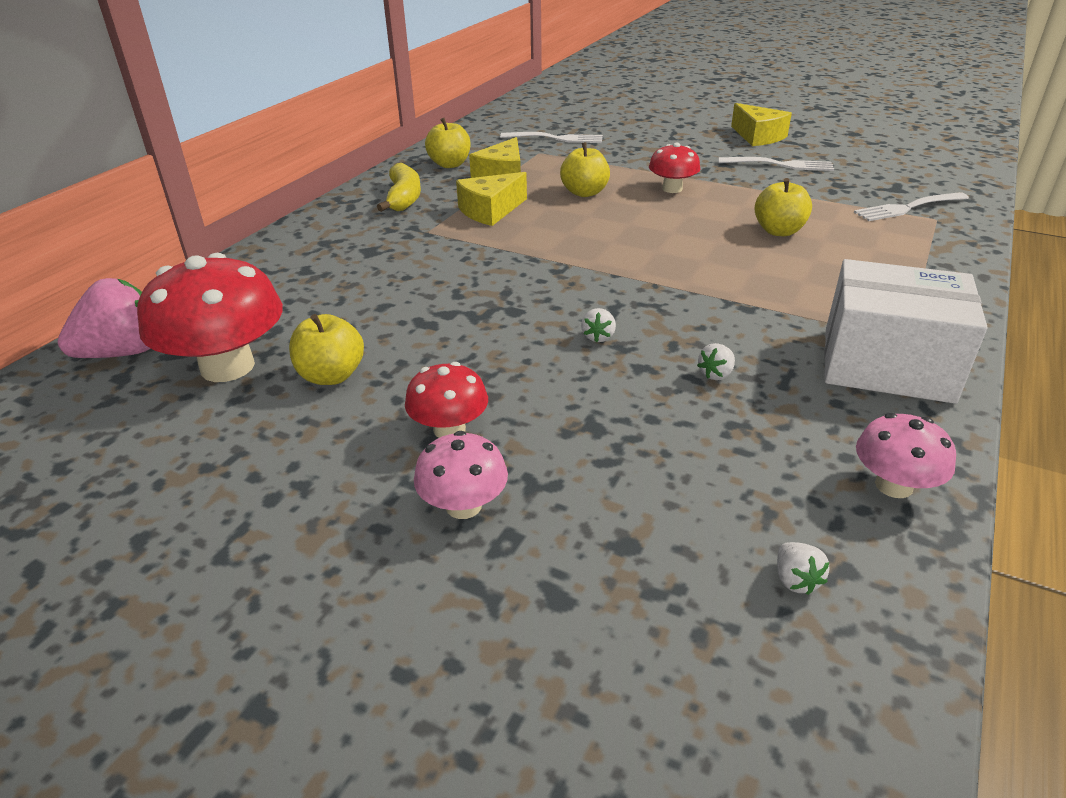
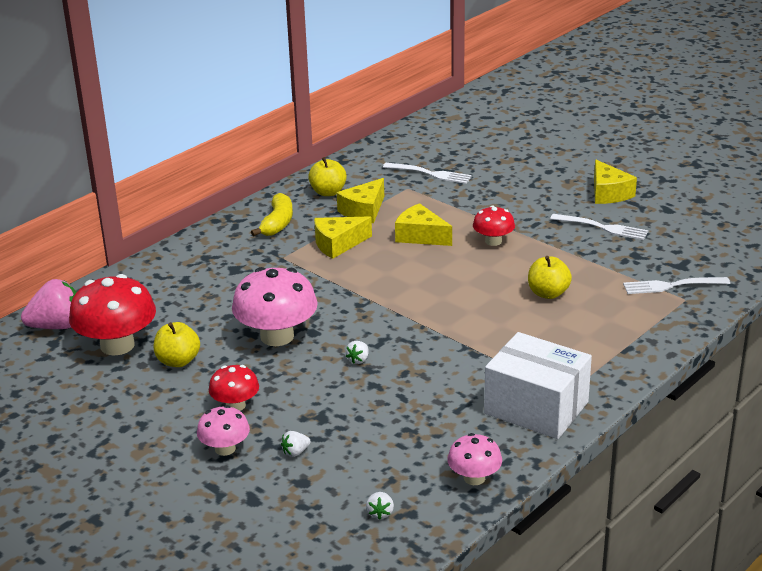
camera: 15 degrees right, 5 degrees down
yellow apple [560,142,610,197] -> yellow cheese [395,203,452,246]
white strawberry [697,343,735,380] -> white strawberry moved to [281,431,311,457]
none -> pink mushroom [232,267,318,346]

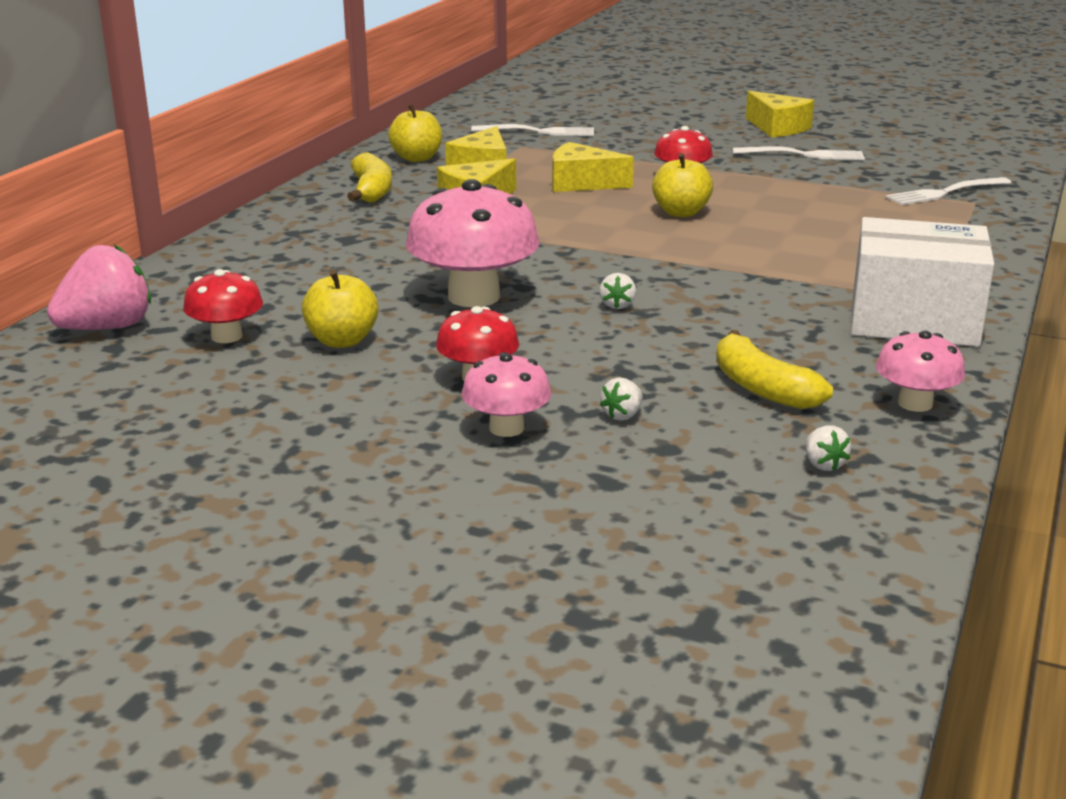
camera: 20 degrees left, 5 degrees down
red mushroom [69,274,156,356] -> red mushroom [183,269,263,343], size x0.55
yellow apple [528,256,572,299] -> yellow apple moved to [652,153,713,217]
none -> yellow banana [716,330,833,409]

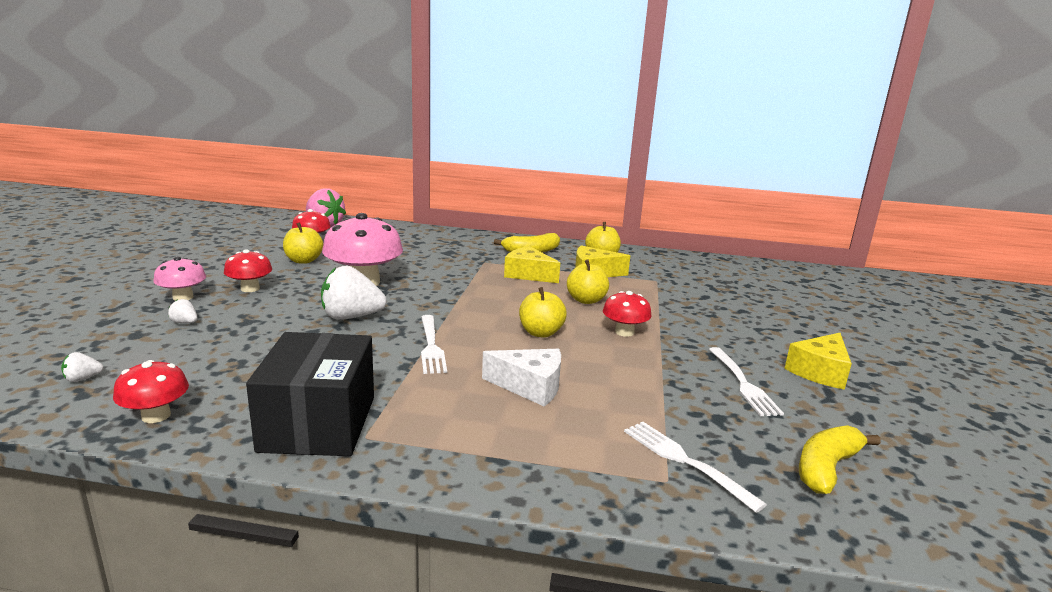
camera: 75 degrees right, 5 degrees down
white fork [471,124,594,136] -> white fork moved to [421,315,447,374]
yellow cheese [552,142,634,192] -> yellow apple [567,260,609,304]
white strawberry [600,273,636,309] -> white strawberry [321,266,387,320], size x2.28
yellow banana [716,330,833,409] -> yellow banana moved to [799,425,881,494]
white box [851,217,995,347] -> black box [246,332,374,456]
pink mushroom [876,331,965,412] -> red mushroom [113,360,189,423]
none -> white cheese [482,349,561,407]

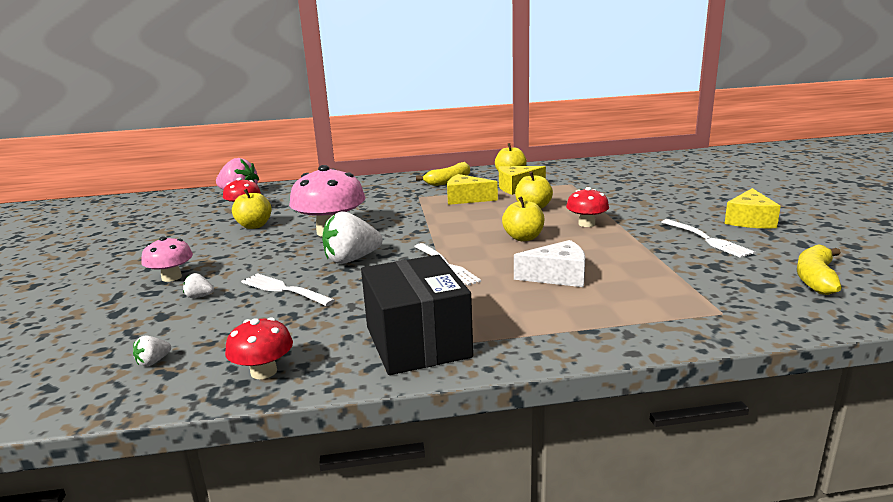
camera: 15 degrees left, 0 degrees up
red mushroom [224,249,272,292] -> none
white fork [624,422,767,513] -> white fork moved to [241,273,335,306]

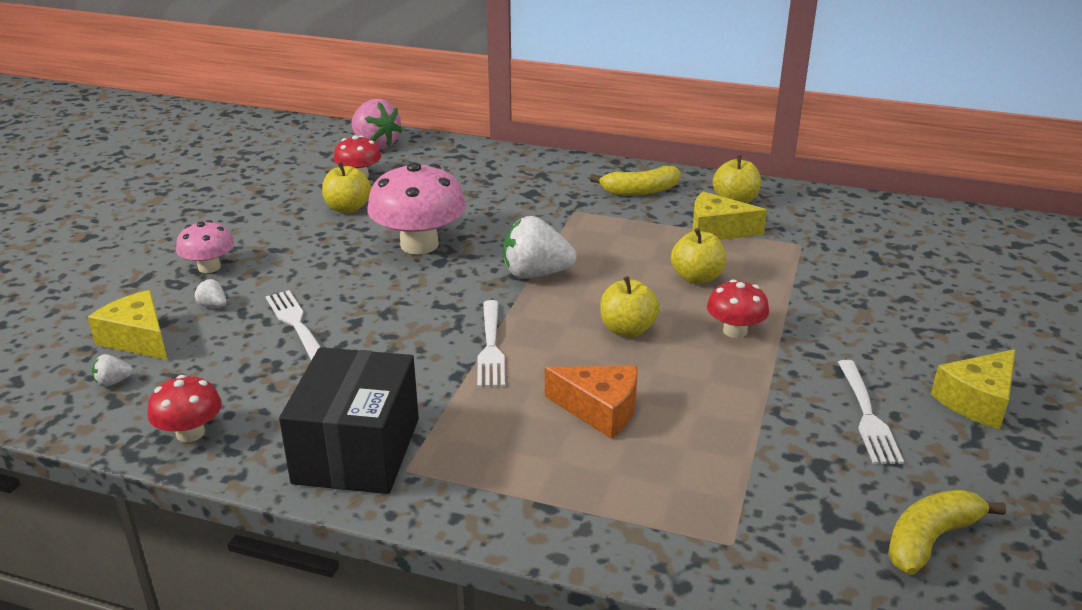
camera: 25 degrees right, 10 degrees up
white strawberry [322,211,383,264] -> white strawberry moved to [503,216,577,278]
yellow cheese [447,174,498,205] -> yellow cheese moved to [87,290,167,360]
white cheese [514,240,585,287] -> orange cheese [545,366,638,439]

